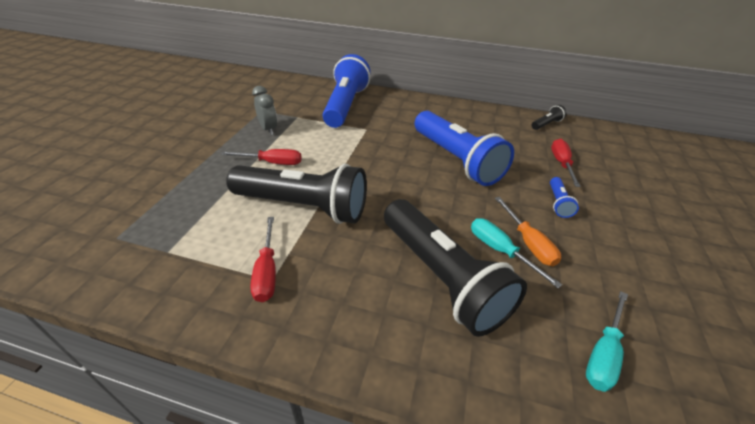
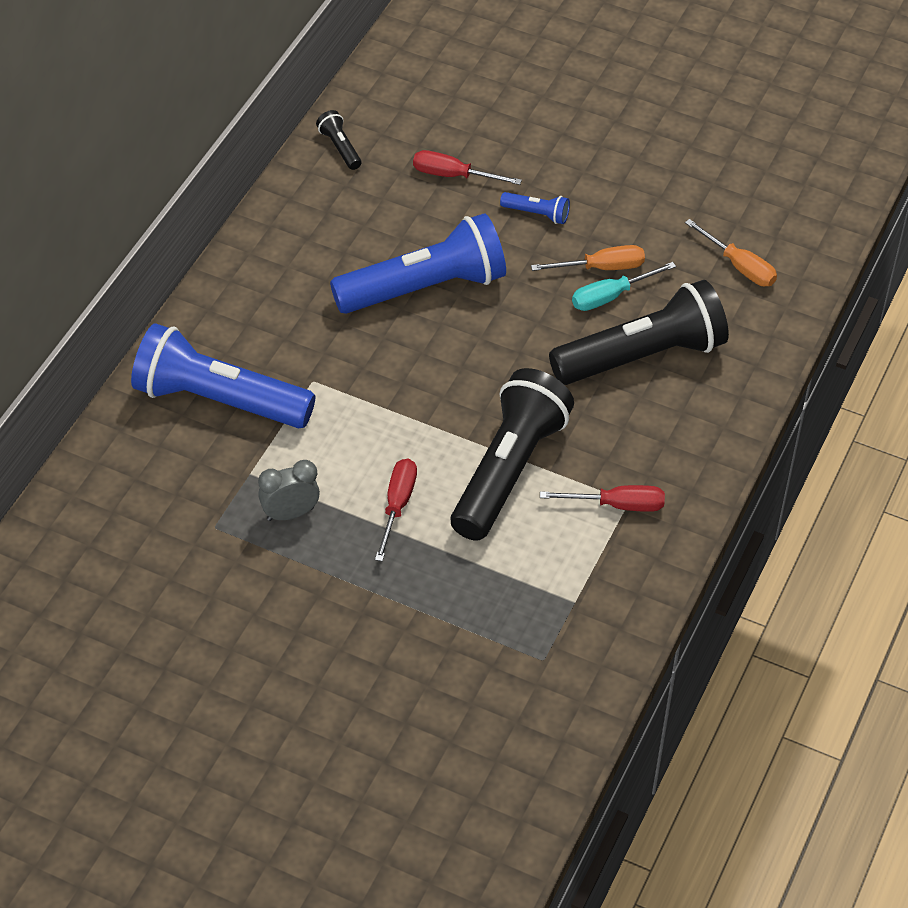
camera: 80 degrees left, 10 degrees up
turquoise screwdriver [586,291,628,392] -> orange screwdriver [685,219,777,286]

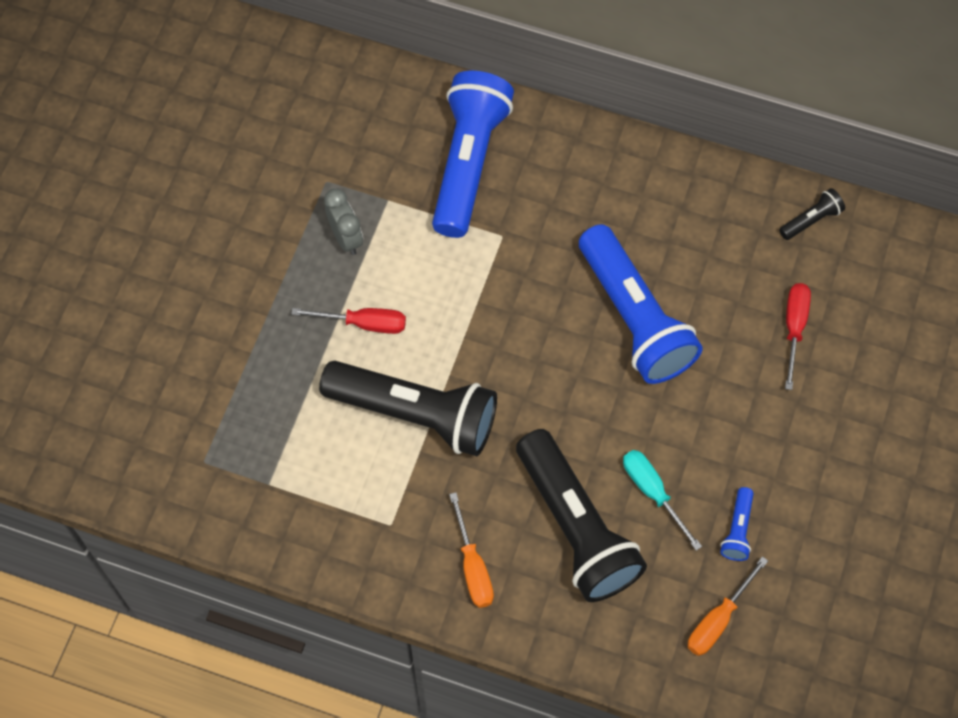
camera: 85 degrees right, 15 degrees up
blue flashlight [500,192,570,224] -> blue flashlight moved to [720,487,754,561]
orange screwdriver [531,245,645,271] -> orange screwdriver moved to [449,492,494,608]
red screwdriver [540,485,665,512] -> none

